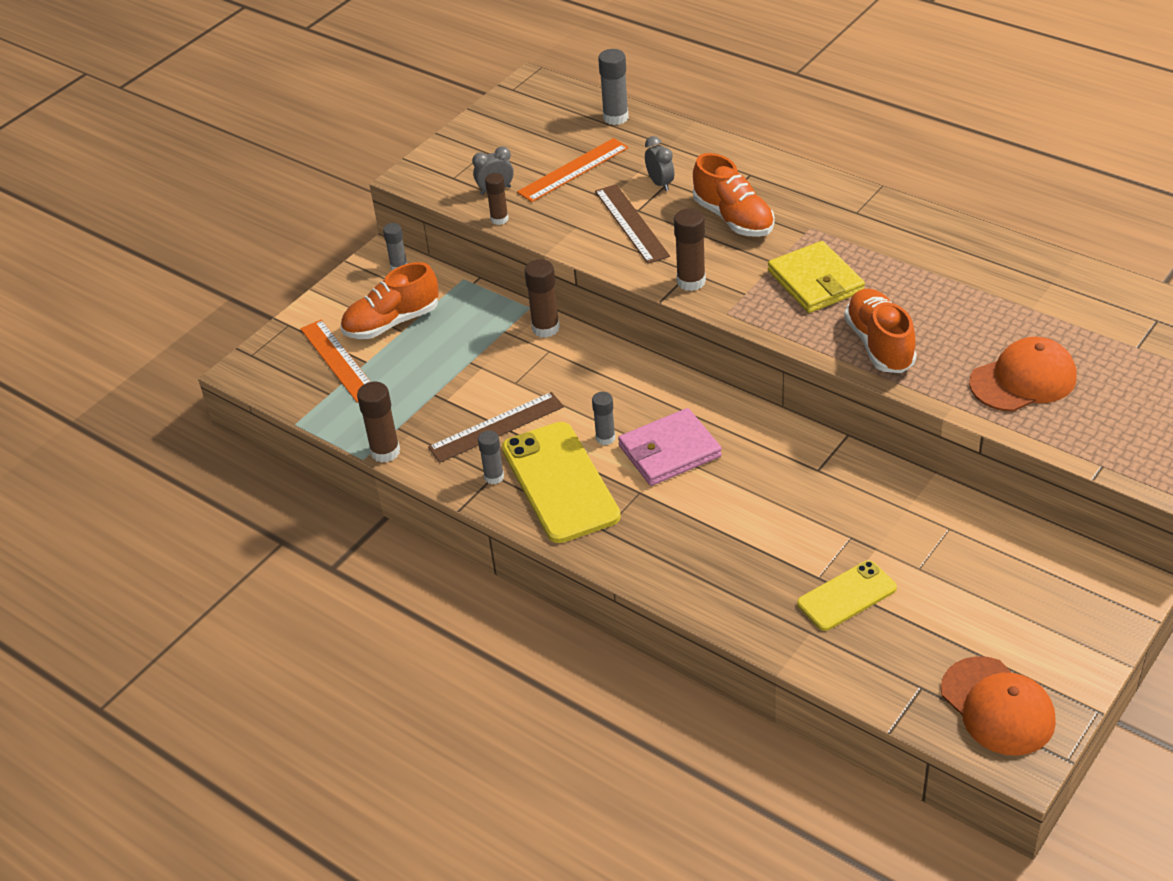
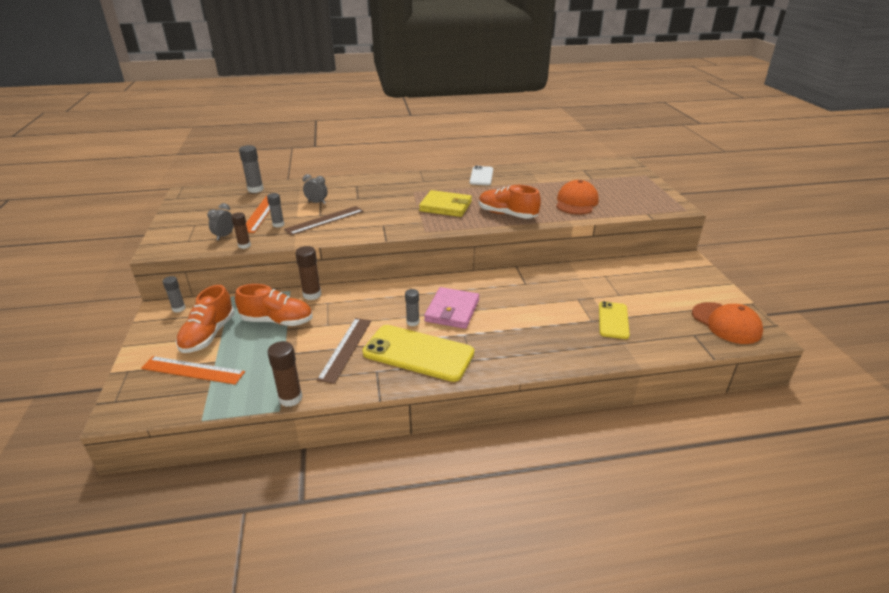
camera: 50 degrees left, 10 degrees down
grey glue stick [478,430,504,484] -> grey glue stick moved to [267,193,284,227]
brown ruler [595,184,670,264] -> brown ruler turned 60 degrees counterclockwise [284,206,364,235]
brown glue stick [674,208,706,291] -> none
orange shoe [693,153,775,237] -> orange shoe moved to [235,284,312,326]
orange cap [941,656,1056,756] -> orange cap turned 45 degrees clockwise [692,302,763,344]
none -> white phone [470,166,493,185]

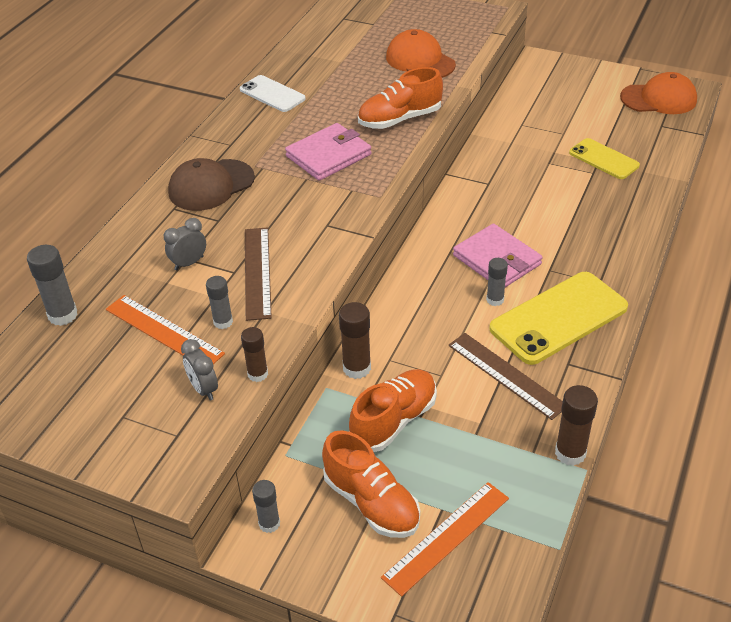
camera: 55 degrees left, 10 degrees up
yellow wallet [419,190,472,217] -> pink wallet [285,123,371,181]
none -> brown cap [168,158,255,211]

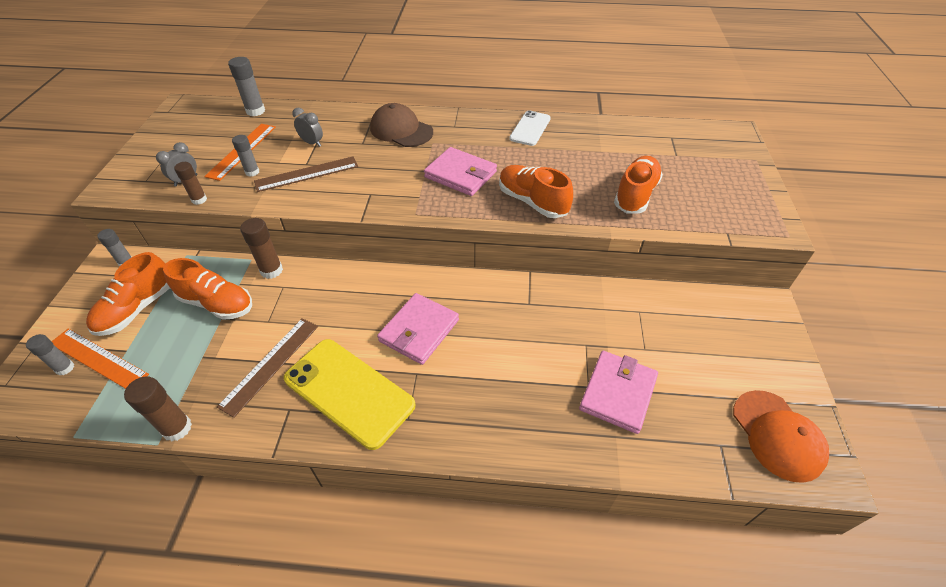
camera: 70 degrees right, 5 degrees up
orange cap [386,29,456,78] -> orange shoe [614,156,663,213]
grey glue stick [486,258,508,306] -> grey glue stick moved to [26,334,74,375]
yellow phone [569,138,640,179] -> pink wallet [579,351,658,434]

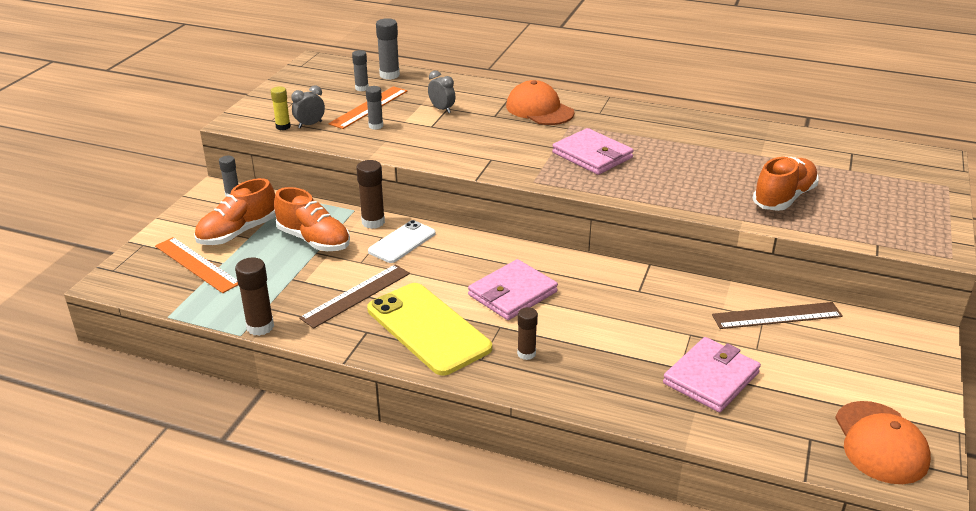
camera: 15 degrees right, 15 degrees down
grey glue stick [26,334,74,375] -> grey glue stick moved to [352,50,369,91]
brown glue stick [174,162,207,205] -> brown glue stick moved to [517,307,538,360]
brown ruler [254,156,358,192] -> brown ruler moved to [712,302,843,329]
brown cap [370,103,433,147] -> orange cap [506,80,574,125]
orange shoe [499,165,573,218] -> none
white phone [509,110,551,146] -> white phone moved to [368,220,436,263]
none -> yellow glue stick [271,86,291,130]

